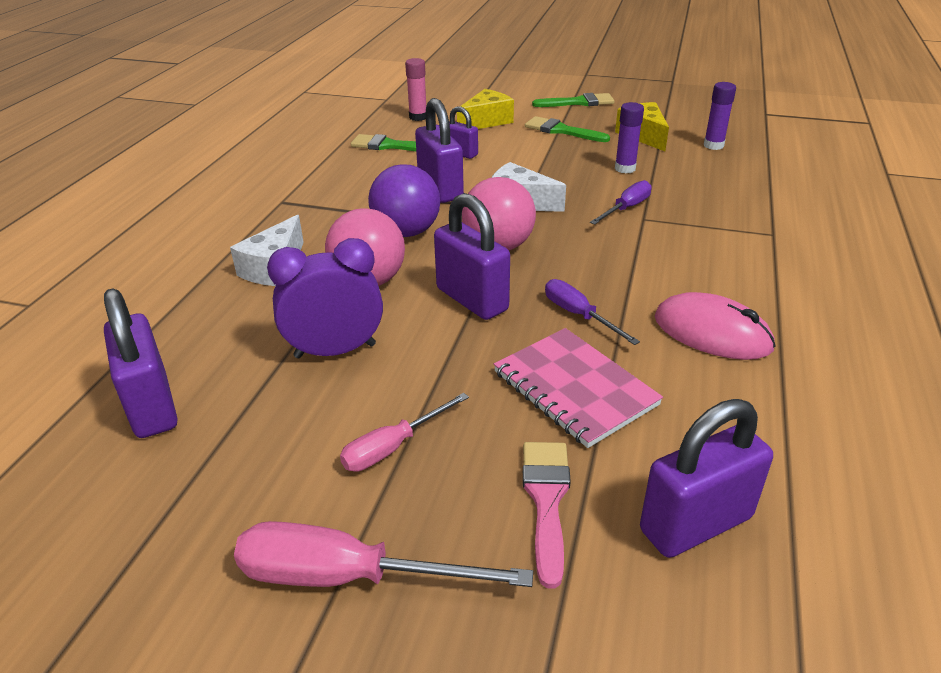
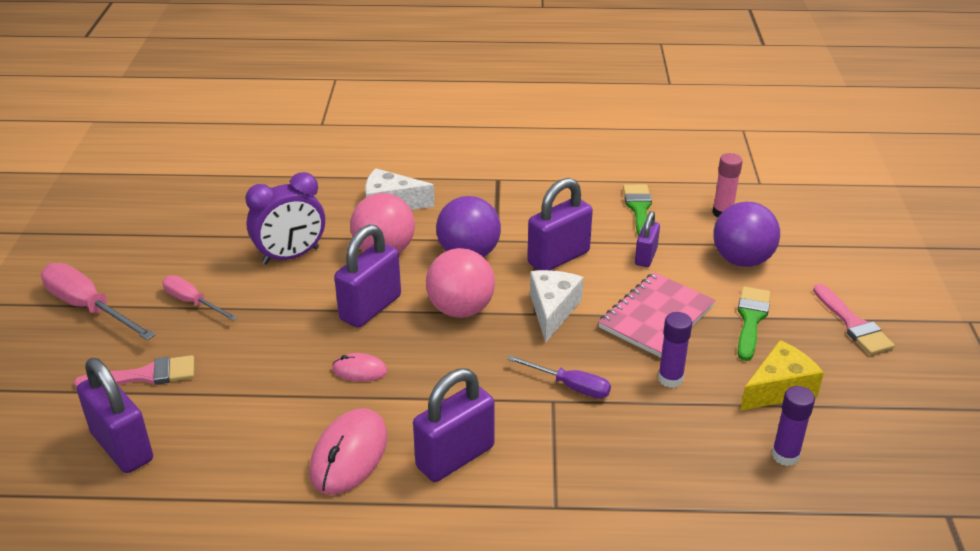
camera: 75 degrees right, 0 degrees up
purple padlock [104,288,177,438] -> purple padlock moved to [413,368,495,482]
pink screwdriver [234,521,533,587] -> pink screwdriver turned 45 degrees counterclockwise [41,263,155,340]
purple clock [267,238,383,358] -> purple clock turned 90 degrees clockwise [245,172,325,265]
yellow cheese [457,89,514,129] -> purple ball [713,202,780,267]
pink notebook [494,328,663,448] -> pink notebook moved to [598,272,715,357]
green brush [532,93,615,107] -> pink brush [813,284,895,355]
purple screwdriver [545,279,640,345] -> pink mouse [332,353,388,382]

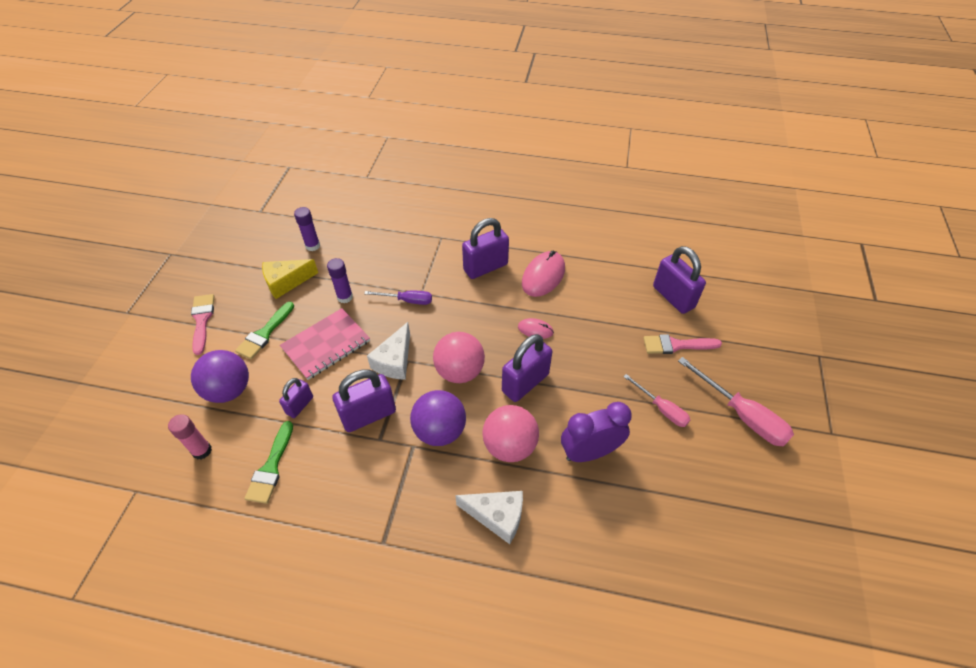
camera: 170 degrees left, 15 degrees up
purple screwdriver [507,355,611,398] -> purple screwdriver turned 150 degrees clockwise [364,290,432,305]

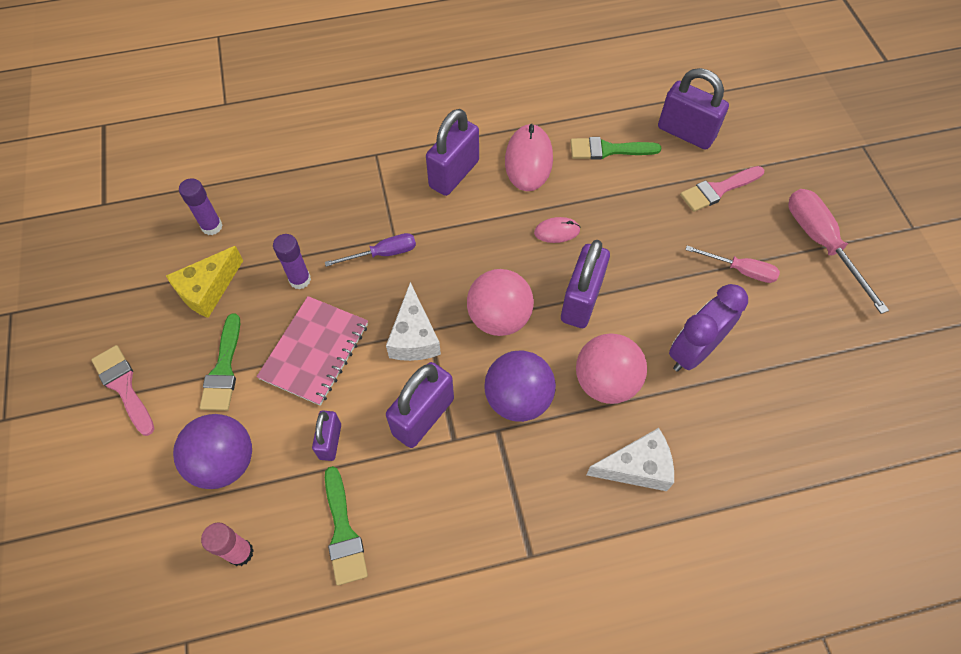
camera: 25 degrees left, 10 degrees up
pink screwdriver [678,357,794,447] -> pink screwdriver turned 135 degrees counterclockwise [788,189,889,314]
none -> green brush [570,137,661,160]

